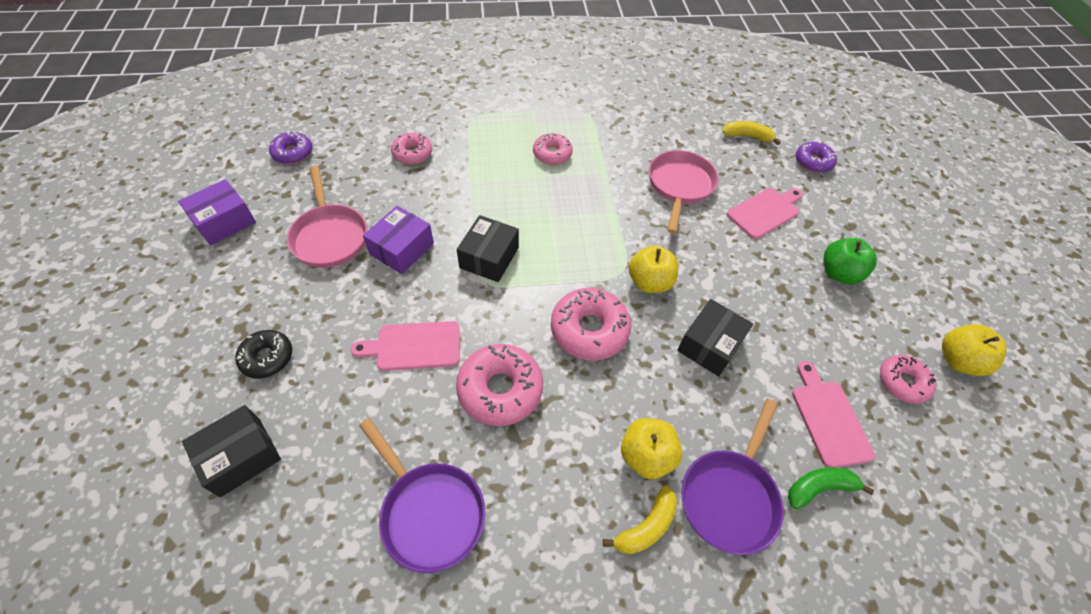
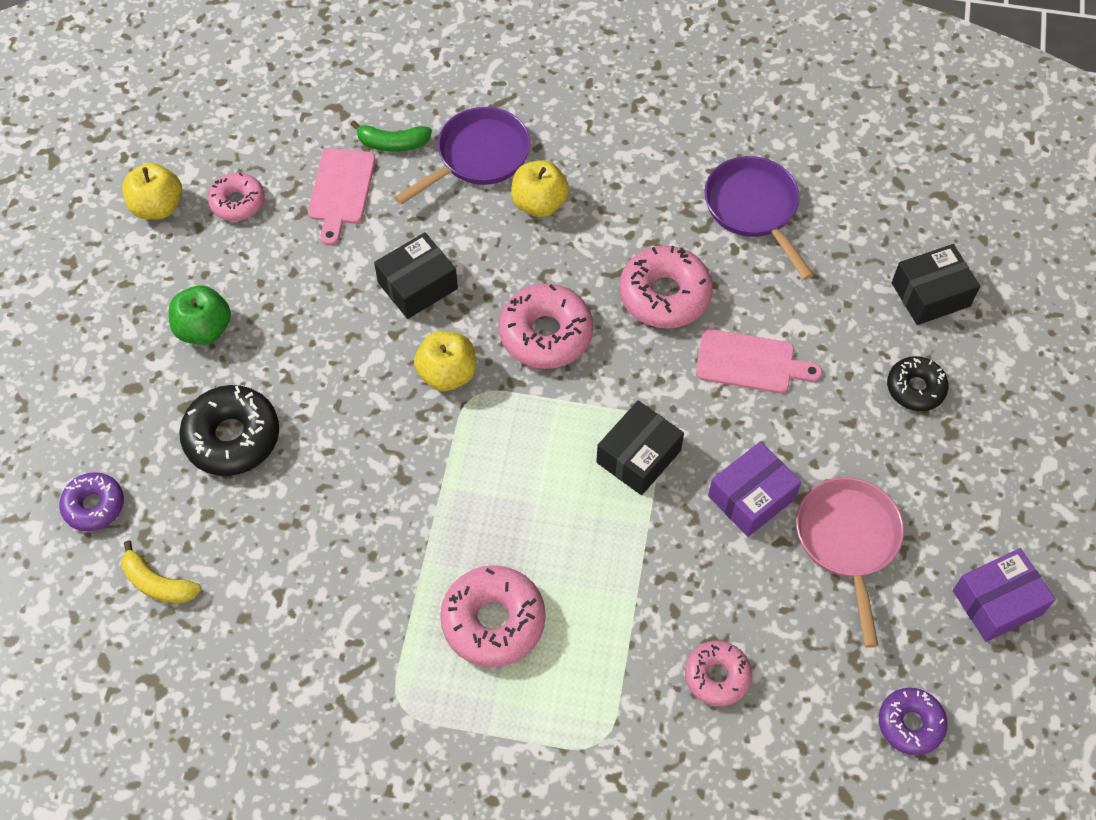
camera: 160 degrees left, 5 degrees up
pink donut [533,133,573,165] -> pink donut [440,565,546,667], size x1.60
yellow banana [603,486,677,555] -> none
pink pan [649,150,718,234] -> none
pink cutting board [727,188,803,239] -> black donut [179,385,279,476]

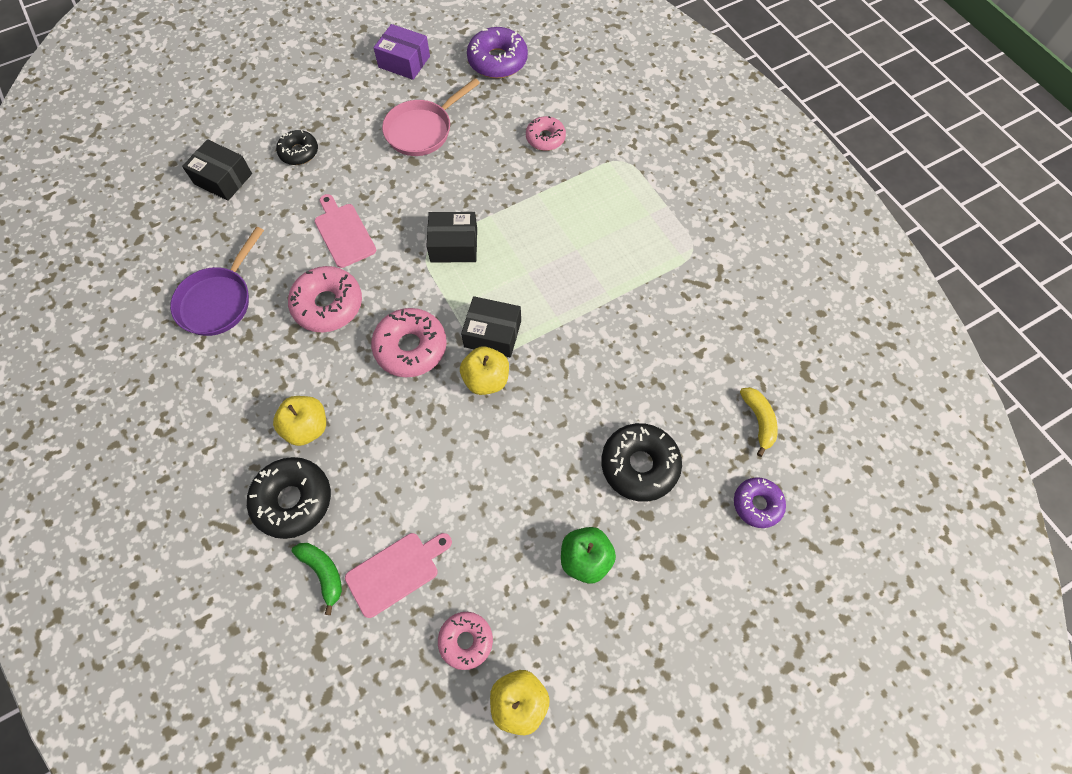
camera: 130 degrees left, 5 degrees up
black box [374,232,458,319] -> black box moved to [461,296,521,357]
purple pan [395,107,530,205] -> black donut [247,457,331,539]
pink donut [440,565,546,667] -> none
purple box [708,441,801,537] -> none
purple donut [879,688,948,755] -> purple donut [467,27,528,78], size x1.60

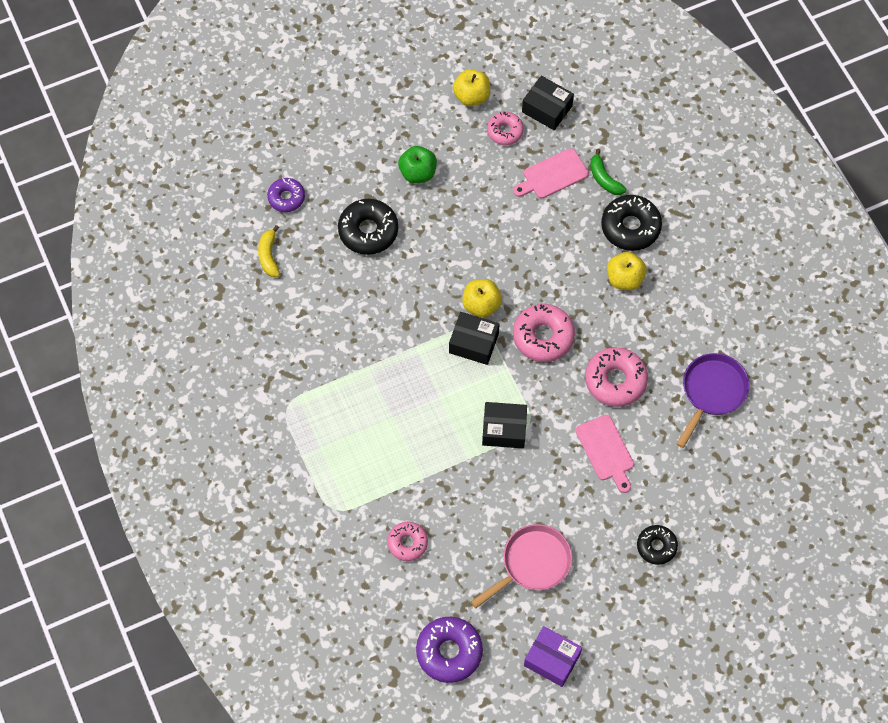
camera: 175 degrees left, 0 degrees up
black box [182,139,252,201] -> black box moved to [522,76,574,130]

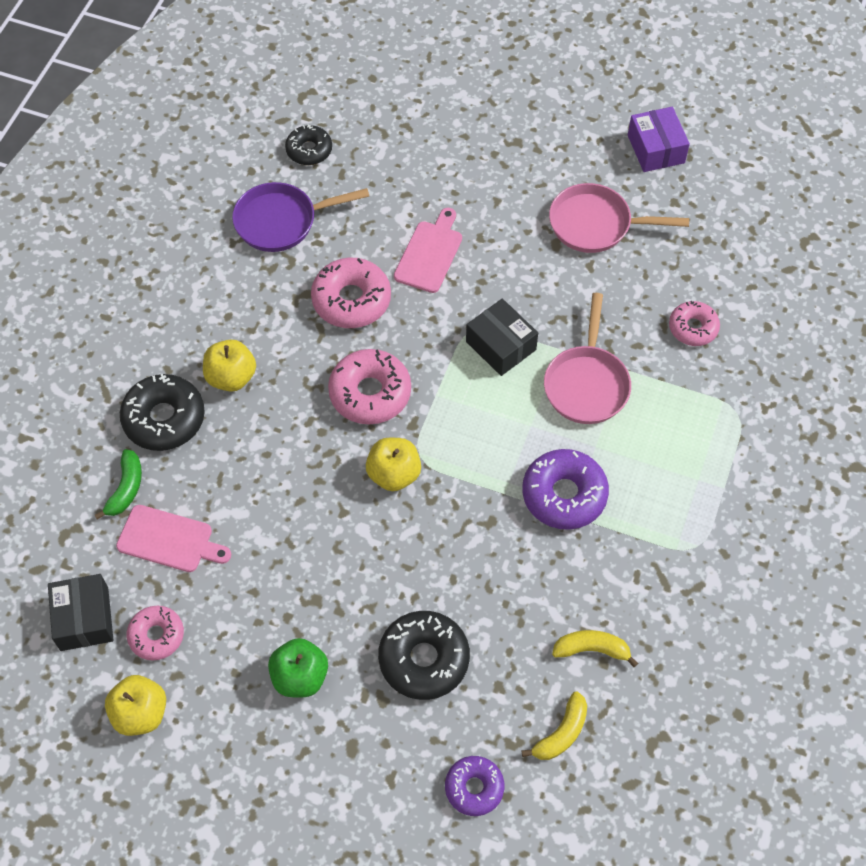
camera: 135 degrees left, 5 degrees down
purple donut [416,617,483,683] -> purple donut moved to [522,449,609,530]
black box [449,312,500,365] -> none
black donut [637,525,678,565] -> black donut moved to [285,124,332,165]
none -> pink pan [544,293,631,424]
none -> yellow banana [552,630,638,667]

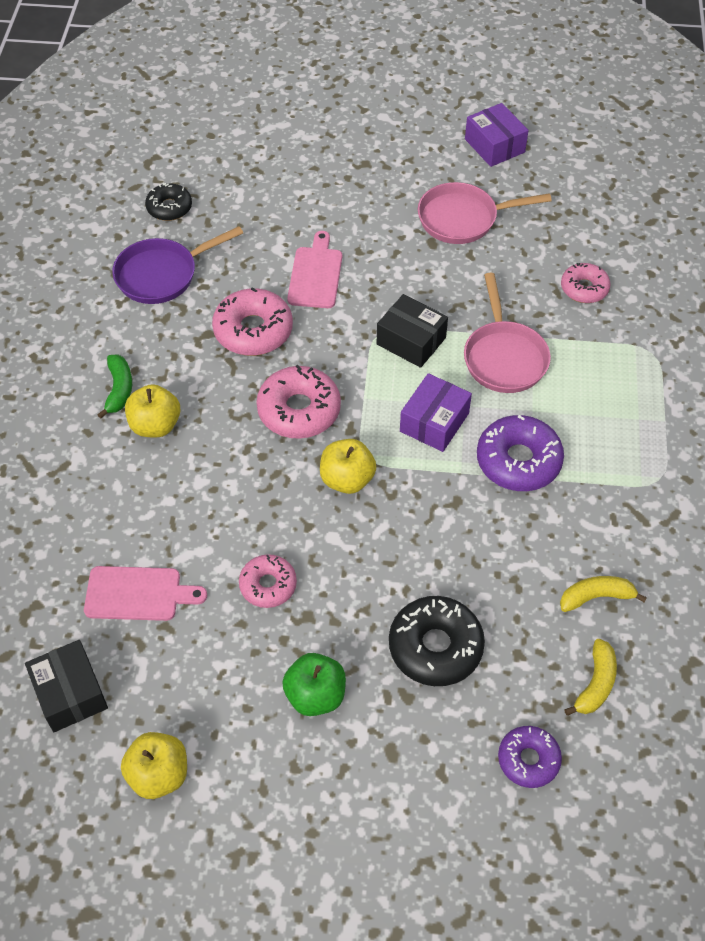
camera: 15 degrees left, 5 degrees down
green banana [95,449,142,520] -> green banana moved to [97,354,132,418]
black donut [120,374,205,451] -> none
pink donut [127,606,184,661] -> pink donut moved to [239,554,297,608]
none -> purple box [400,373,472,452]

